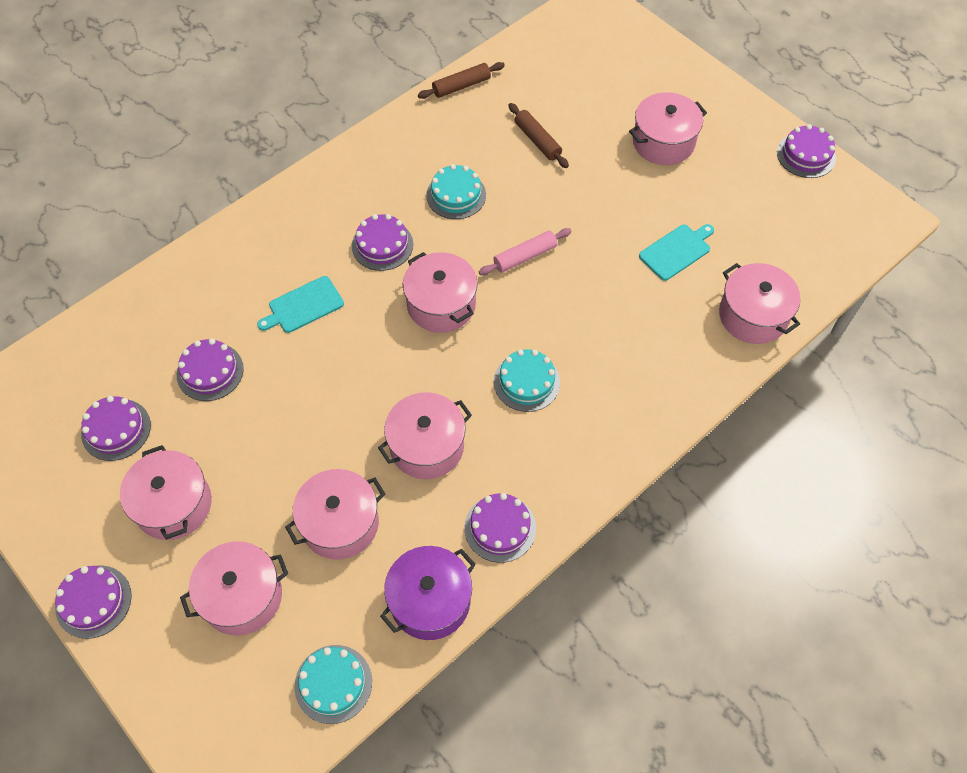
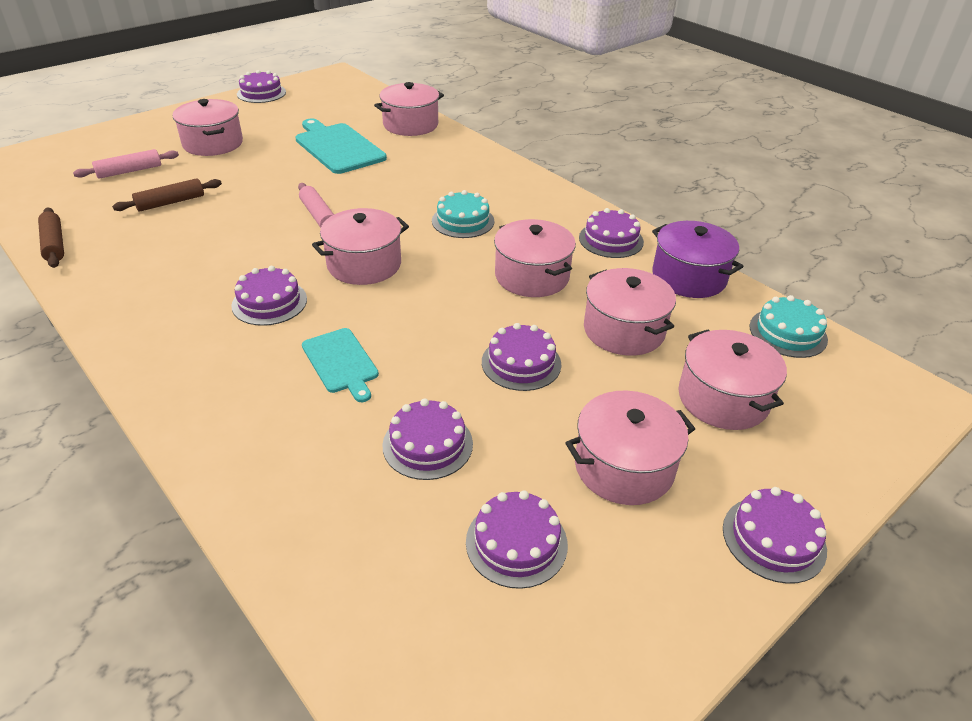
camera: 90 degrees left, 20 degrees down
turquoise cake [426,164,486,219] -> none
turquoise cutting board [639,224,714,281] -> turquoise cutting board [295,119,387,174], size x1.64
none -> pink rolling pin [73,149,179,179]
none -> purple cake [482,323,561,391]

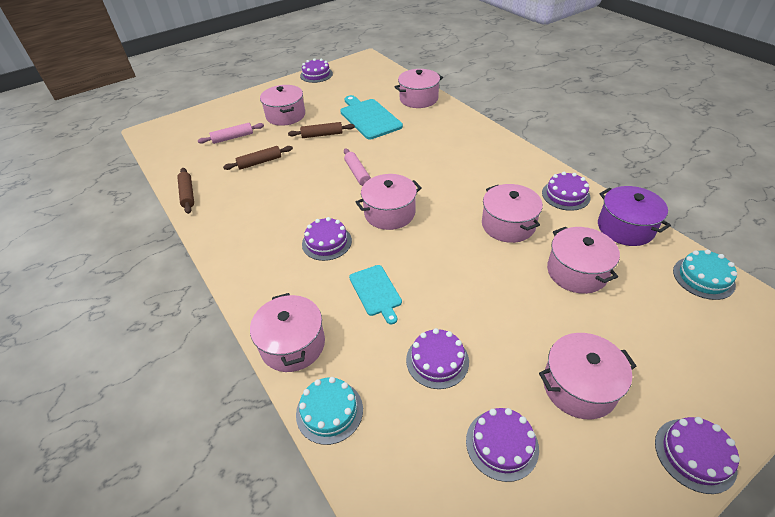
camera: 10 degrees right, 5 degrees up
turquoise cake [432,190,494,238] -> turquoise cake moved to [296,377,363,445]
purple cake [482,323,561,391] -> none
pink pot [678,330,787,430] -> pink pot moved to [250,293,325,372]
none -> brown rolling pin [288,122,355,138]

